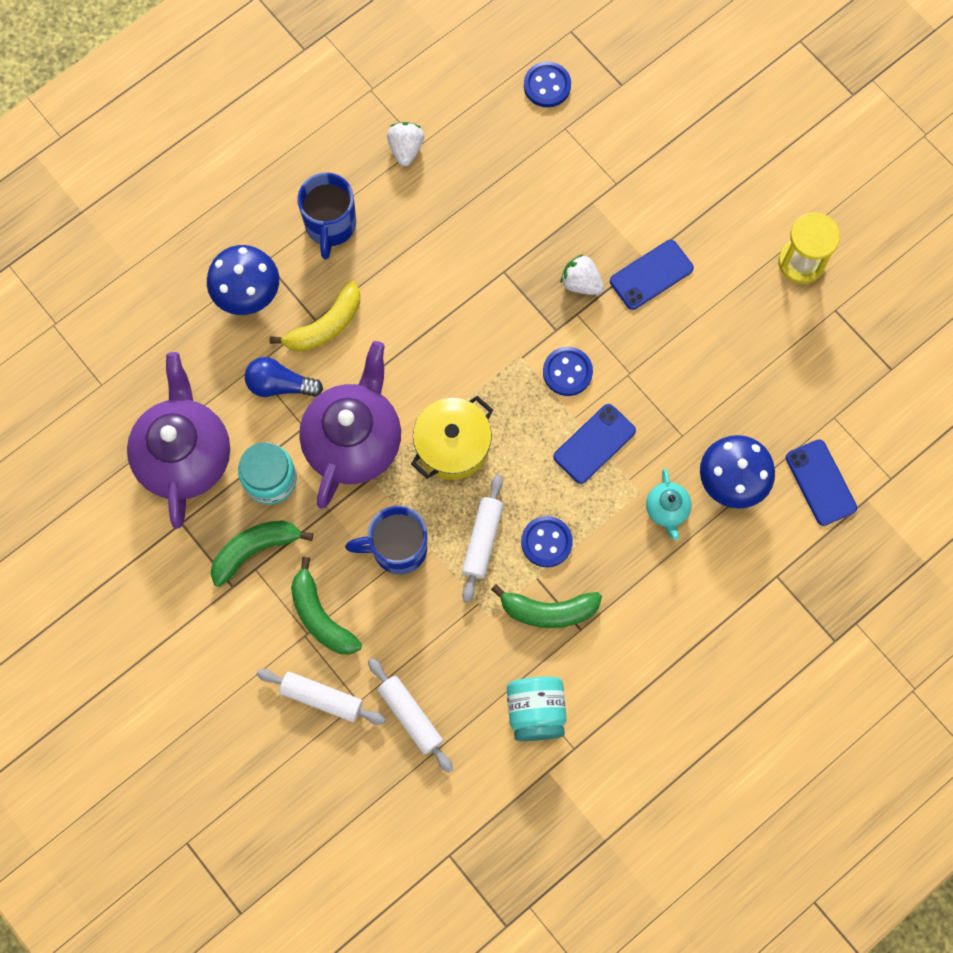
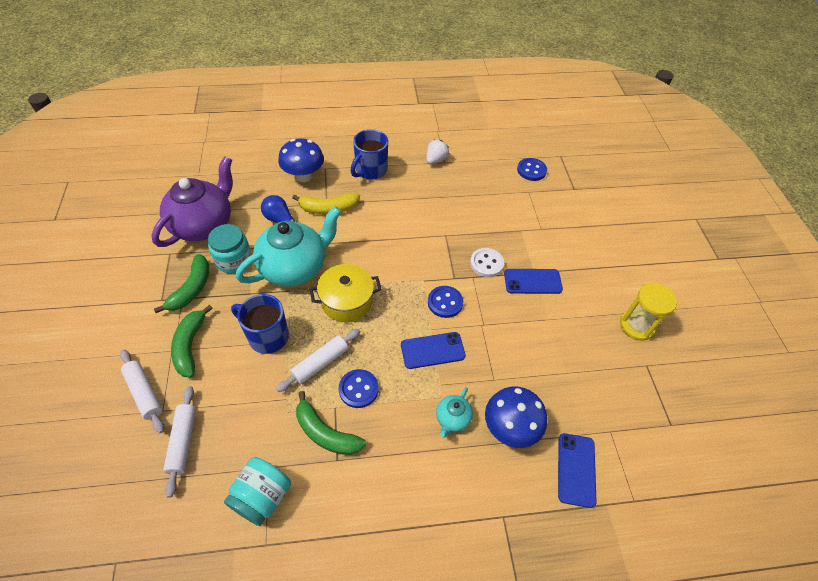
camera: 30 degrees right, 20 degrees down
green banana [211,520,313,587] -> green banana turned 105 degrees clockwise [154,254,209,313]
purple teapot [299,341,401,509] -> turquoise teapot [236,207,341,287]
white strawberry [561,254,604,295] -> white button [470,248,504,277]

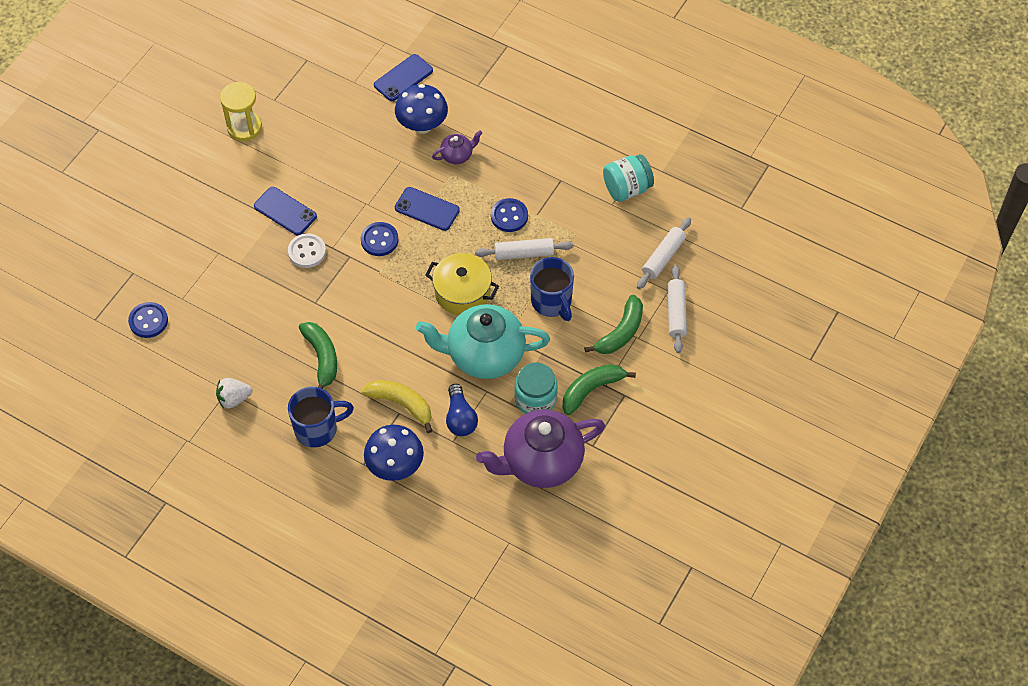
camera: 140 degrees left, 5 degrees up
green banana [296,391,366,455] -> green banana moved to [299,322,337,389]
turquoise teapot [436,387,473,437] -> purple teapot [432,130,482,164]

